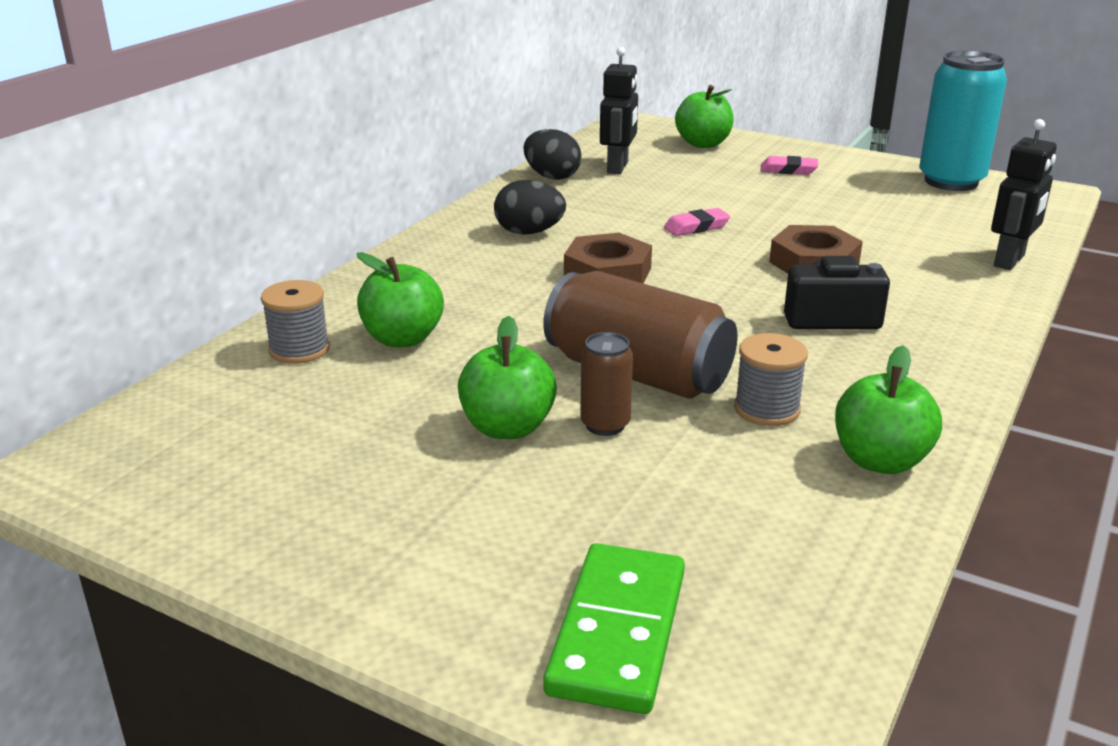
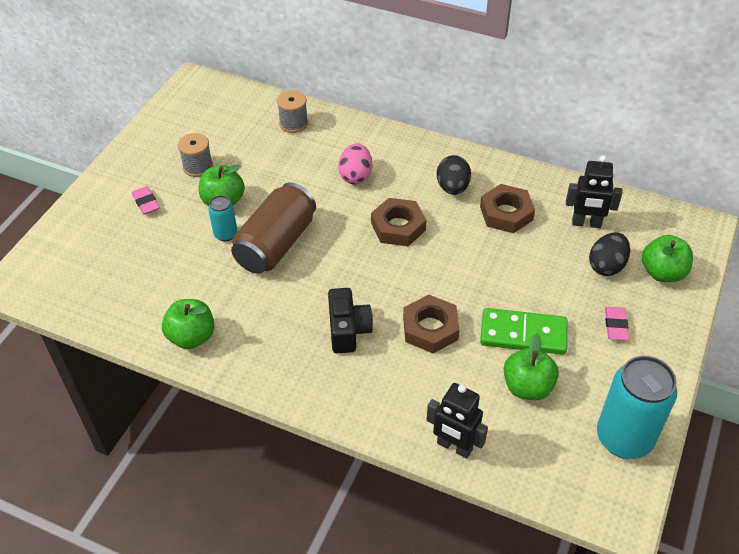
camera: 85 degrees right, 20 degrees up
green apple [357,252,444,347] -> green apple moved to [504,334,559,400]
black egg [523,129,582,180] -> black egg moved to [589,233,630,276]
green domino [543,543,685,714] -> green domino moved to [480,308,567,355]
brown can [580,332,633,436] -> turquoise can [208,195,237,241]
pink eraser [664,208,730,236] -> pink eraser moved to [132,186,160,215]
grey spool [734,333,808,426] -> grey spool moved to [178,133,213,177]
none -> pink egg [338,143,372,184]
none -> brown nut [480,184,535,233]

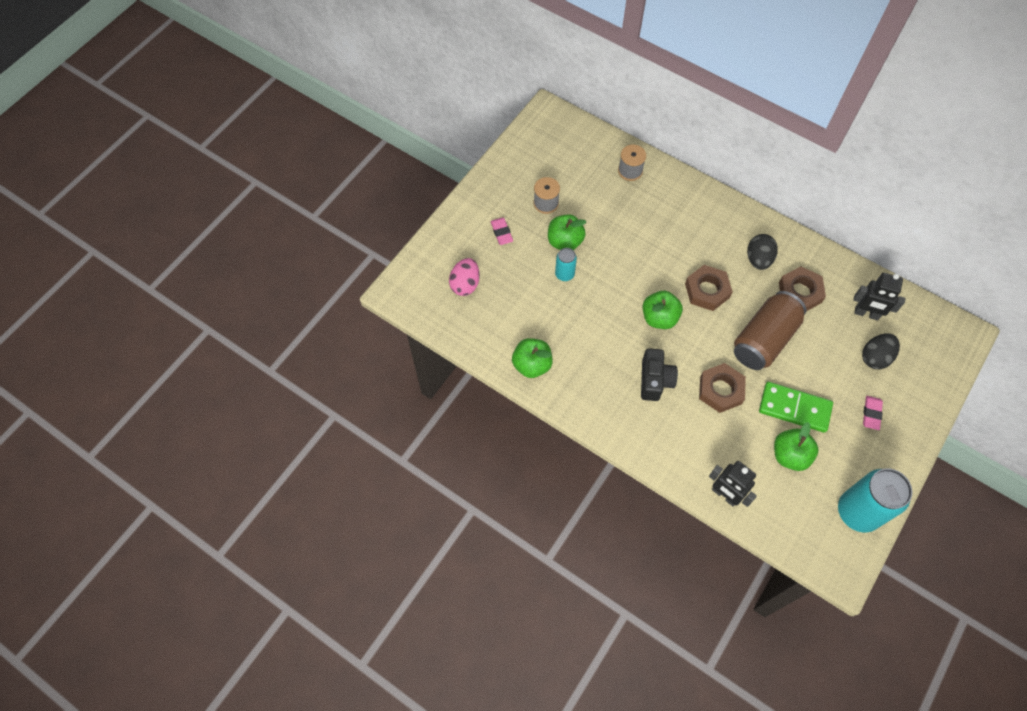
camera: 10 degrees right, 15 degrees up
brown can [231,182,316,274] -> brown can moved to [734,291,807,370]
pink egg [338,143,372,184] -> pink egg moved to [449,258,480,296]
green apple [642,235,693,282] -> green apple moved to [643,291,683,329]

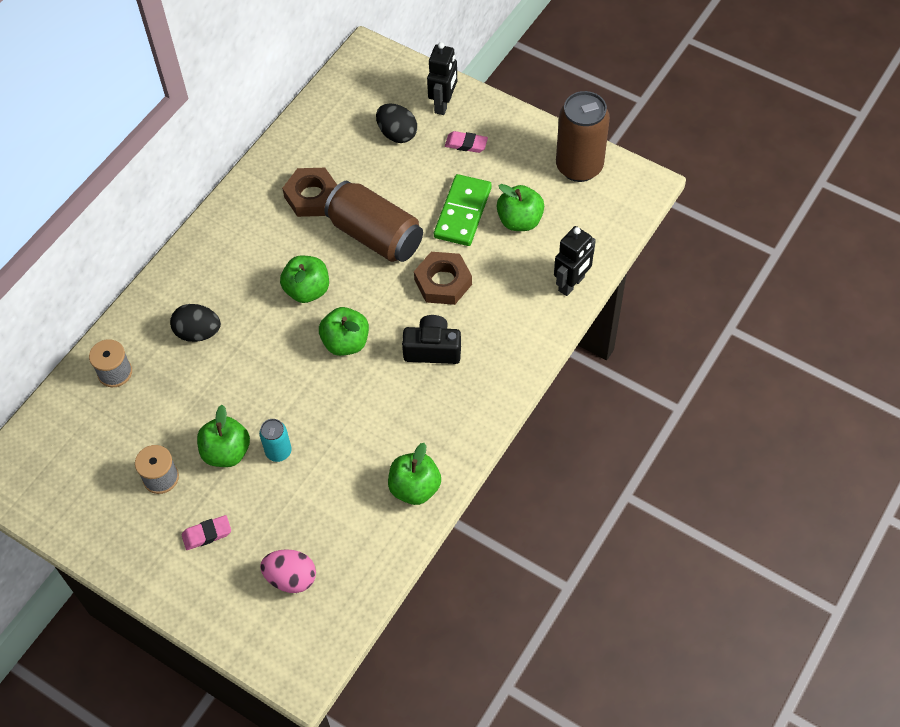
camera: 90 degrees left, 5 degrees down
brown nut [685,265,733,311] -> green apple [280,256,329,303]
black egg [747,234,778,270] -> black egg moved to [170,304,221,342]
turquoise can [838,468,913,533] -> brown can [556,91,610,182]
black robot [853,273,906,320] -> black robot moved to [427,42,457,115]

